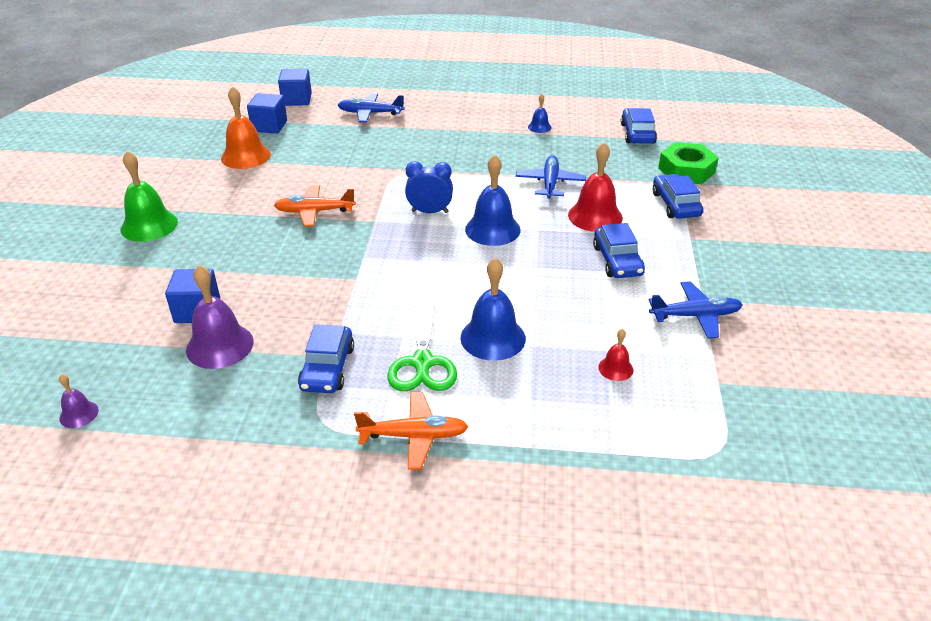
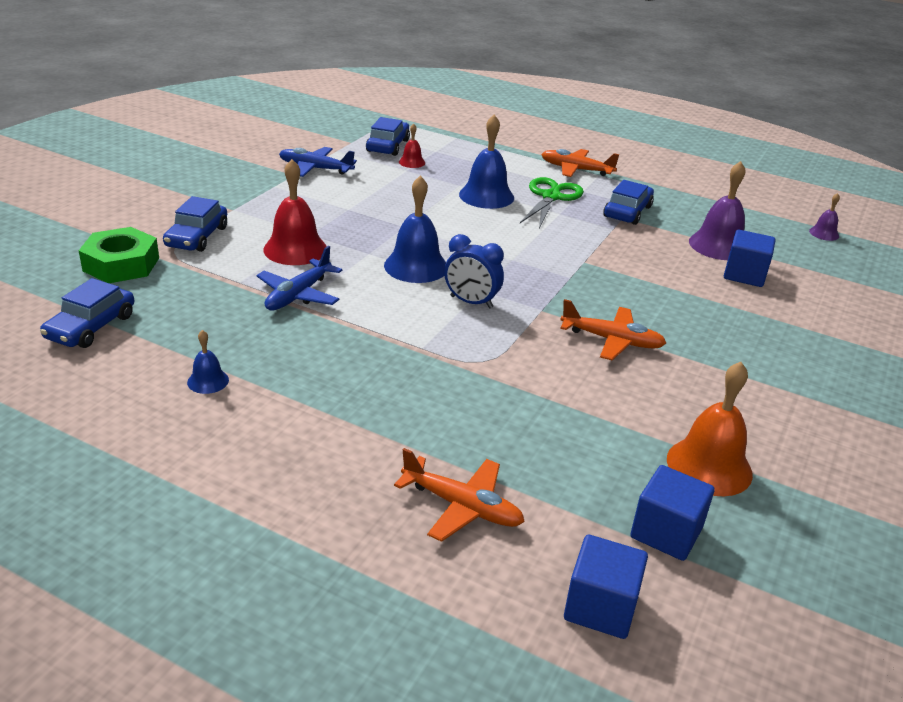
camera: 160 degrees left, 5 degrees down
green bell [121,151,178,242] -> none
blue plane [338,93,404,122] -> orange plane [394,448,525,542]
blue car [593,223,645,278] -> blue car moved to [366,117,410,156]

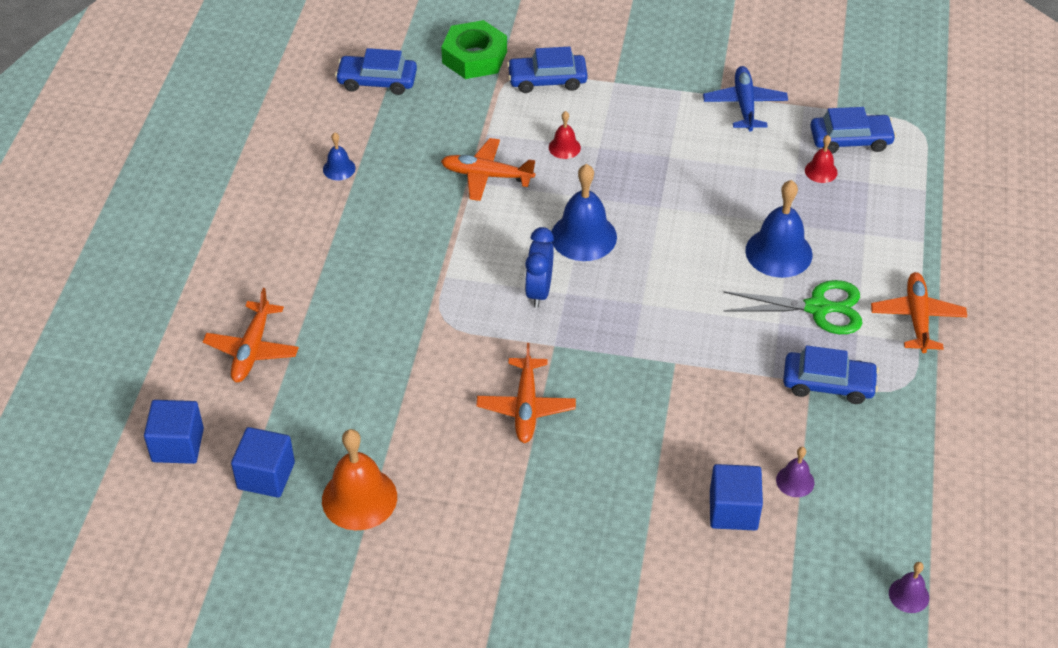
camera: 75 degrees right, 15 degrees up
blue plane [257,246,342,311] -> orange plane [441,138,535,201]
red bell [263,159,327,265] -> red bell [549,111,581,159], size x0.51
purple bell [689,161,746,260] -> purple bell [776,447,815,497], size x0.51

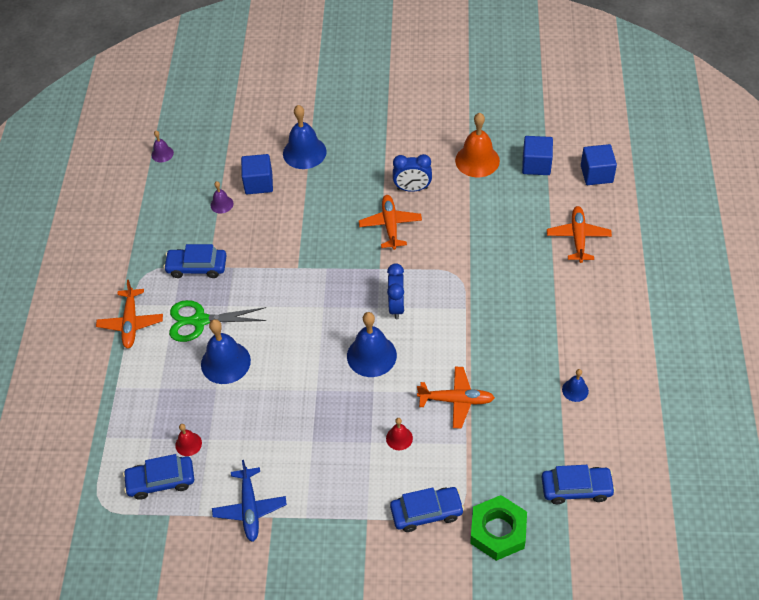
camera: 175 degrees right, 5 degrees up
none -> blue bell [283,105,327,169]
none -> blue clock [393,154,432,192]

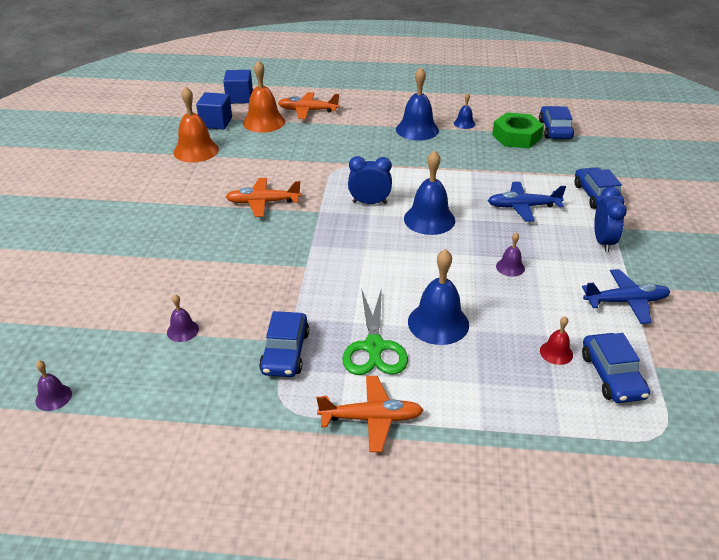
camera: 90 degrees left, 15 degrees down
blue cube [241,154,273,194] -> none
blue bell [283,105,327,169] -> blue bell moved to [396,68,439,141]
red bell [386,418,413,450] -> blue plane [488,182,566,221]
blue clock [393,154,432,192] -> blue clock moved to [594,186,627,252]
orange plane [417,367,495,429] -> none
green nut [470,495,527,561] -> green nut moved to [492,112,544,148]
none -> orange bell [243,60,285,133]
none -> purple bell [496,232,525,277]

